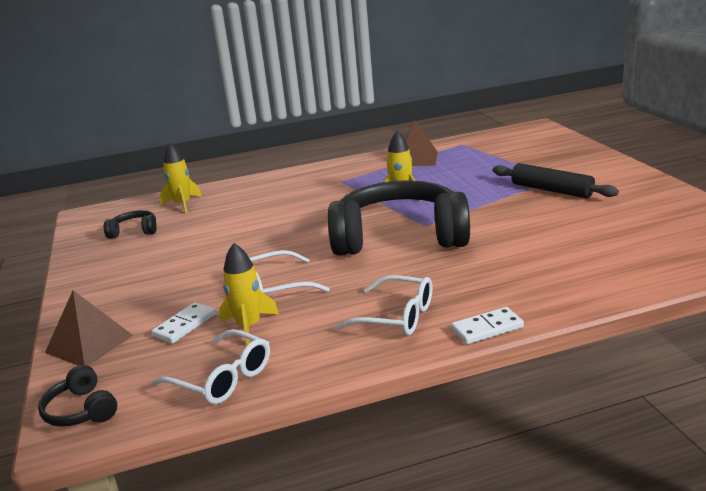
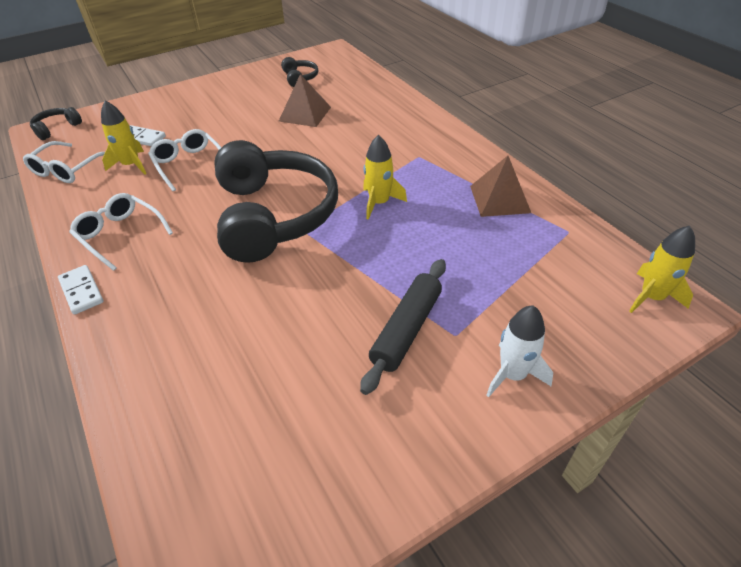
camera: 75 degrees right, 20 degrees up
brown pyramid [45,290,133,366] -> brown pyramid moved to [279,74,331,127]
yellow rocket [160,142,202,213] -> yellow rocket moved to [629,226,695,313]
white glasses [335,275,433,336] -> white glasses turned 120 degrees clockwise [69,193,173,271]
none -> white rocket [487,306,553,397]

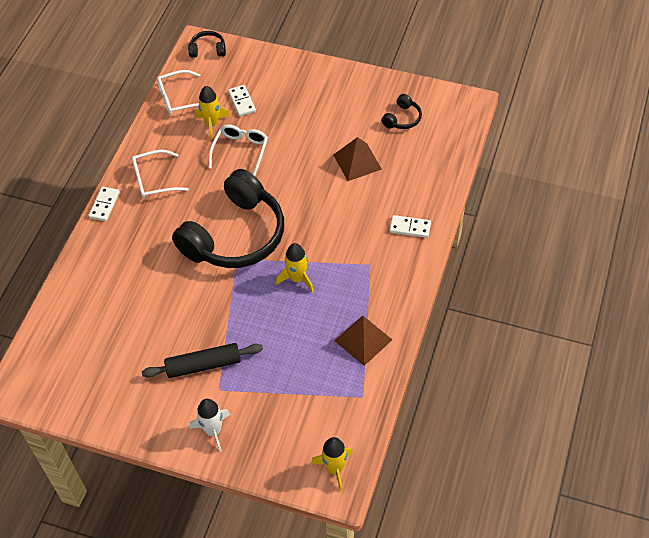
camera: 50 degrees right, 10 degrees up
white glasses [69,193,173,271] -> white glasses turned 105 degrees counterclockwise [132,150,189,198]
none -> white domino [390,215,431,238]

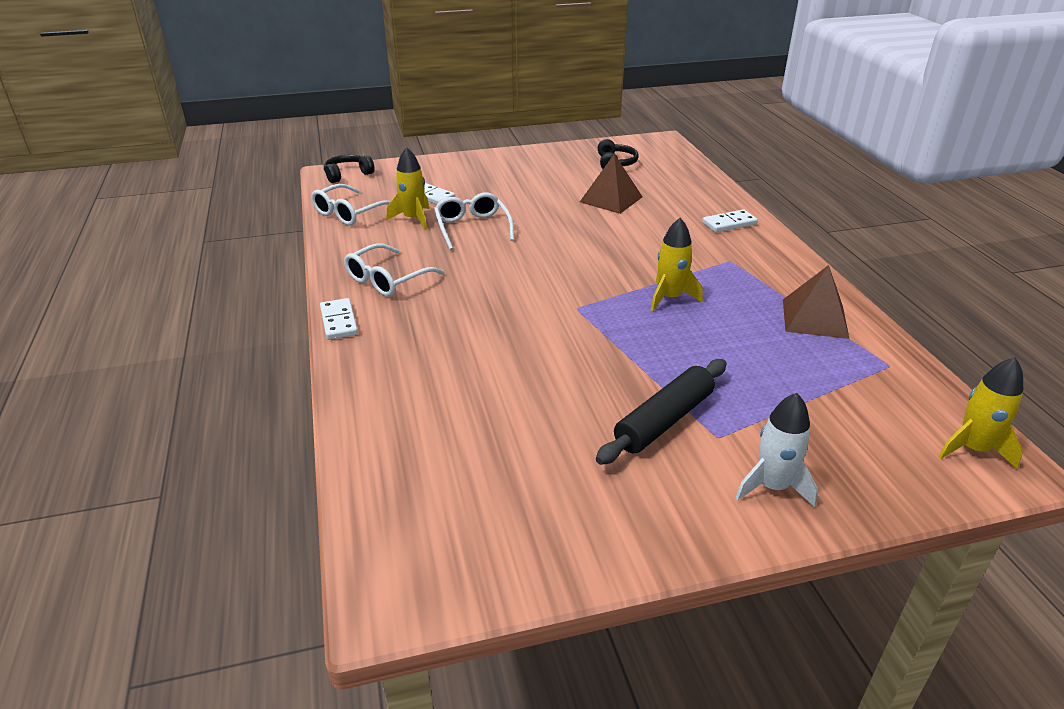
camera: 35 degrees left, 20 degrees down
black headphones [172,169,284,268] -> none

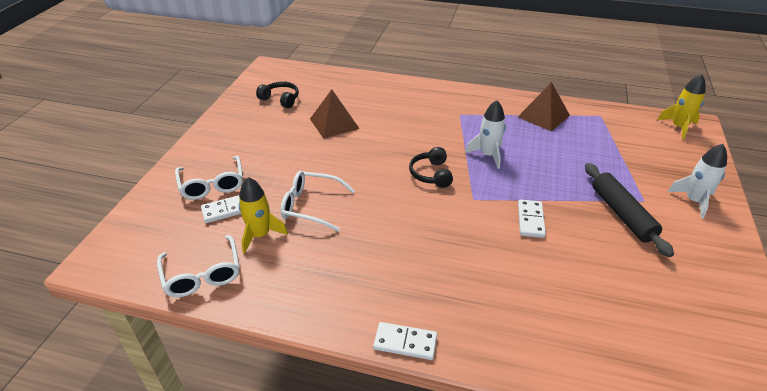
camera: 60 degrees left, 5 degrees up
black headphones [324,155,375,183] -> black headphones moved to [409,147,453,188]
white glasses [344,243,444,297] -> white glasses moved to [175,156,243,200]
yellow rocket [651,218,703,311] -> white rocket [465,100,506,169]
white domino [702,209,758,232] -> white domino moved to [518,200,546,238]

